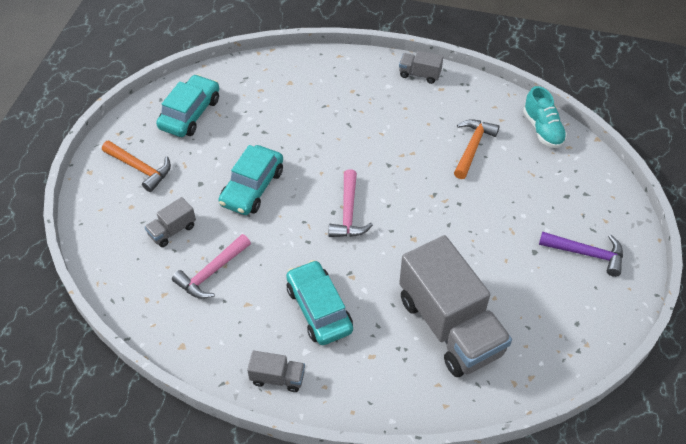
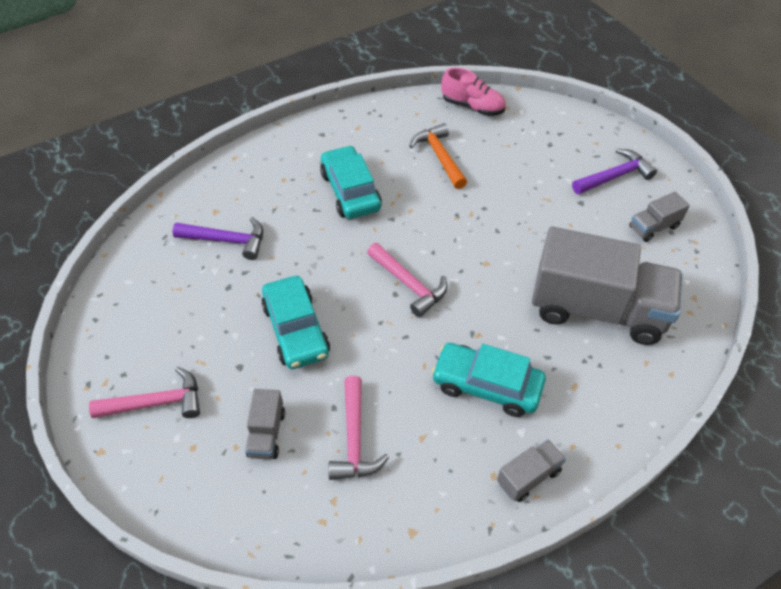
camera: 45 degrees left, 0 degrees up
orange hammer [102,141,171,192] -> pink hammer [89,367,200,418]
turquoise car [156,74,219,137] -> turquoise car moved to [320,145,382,219]
grey truck [399,51,443,84] -> grey truck moved to [629,191,690,242]
turquoise shoe [523,86,567,148] -> pink shoe [441,68,506,116]
none -> purple hammer [173,217,263,260]

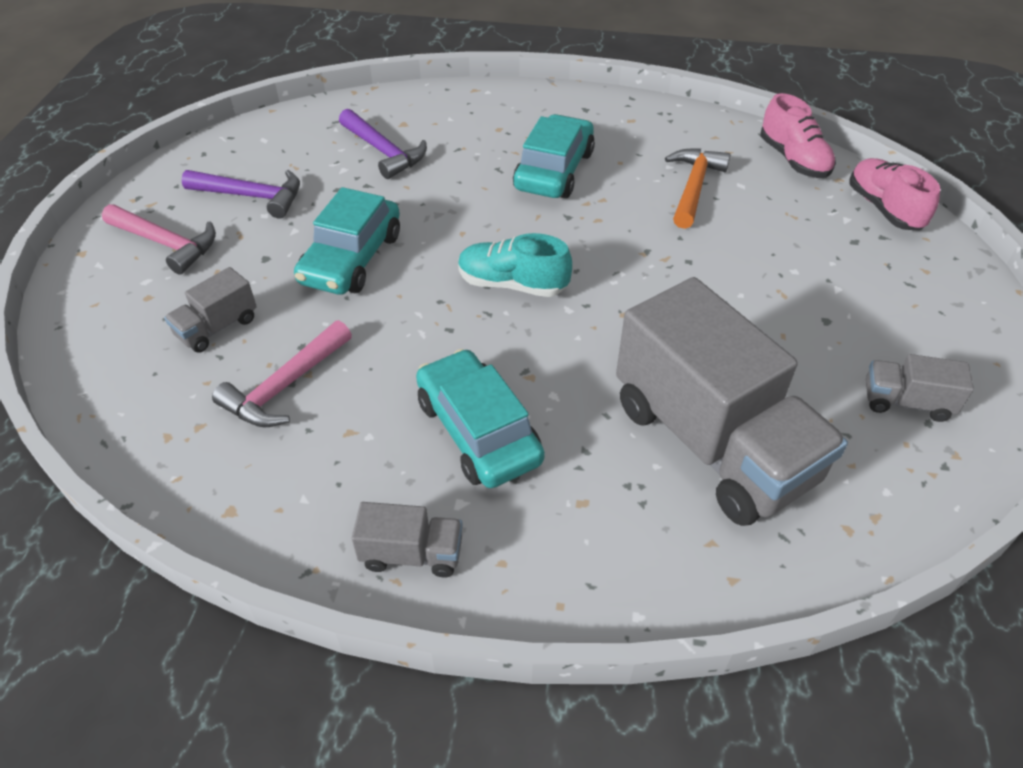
camera: 40 degrees right, 5 degrees down
pink hammer [367,243,447,317] -> turquoise shoe [458,233,572,297]
purple hammer [572,149,657,194] -> purple hammer moved to [181,170,300,219]
none -> pink shoe [850,158,940,230]

